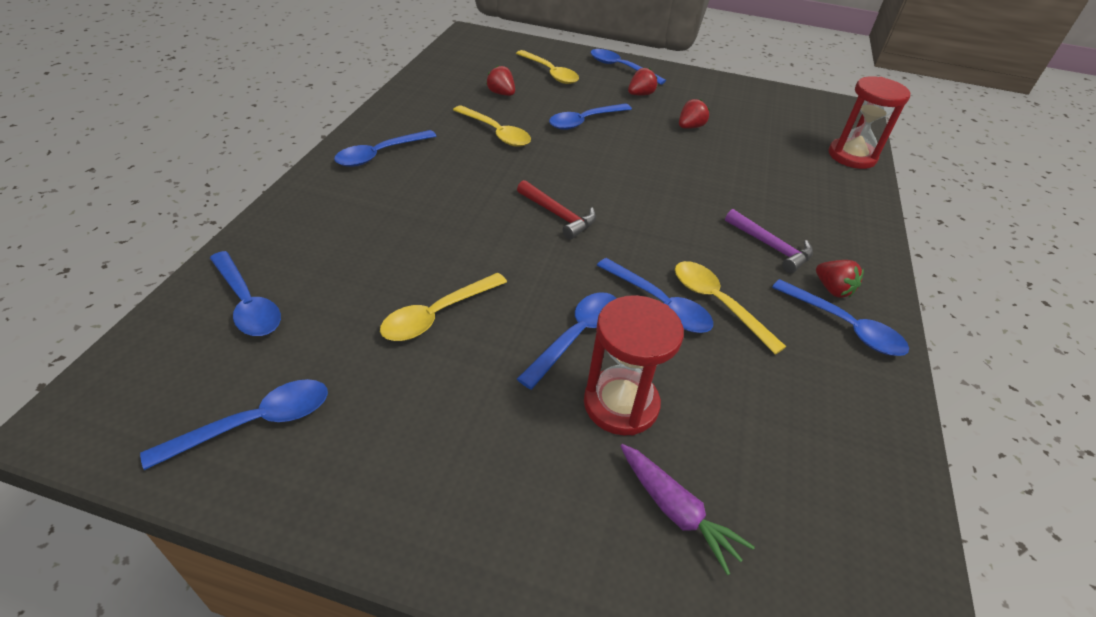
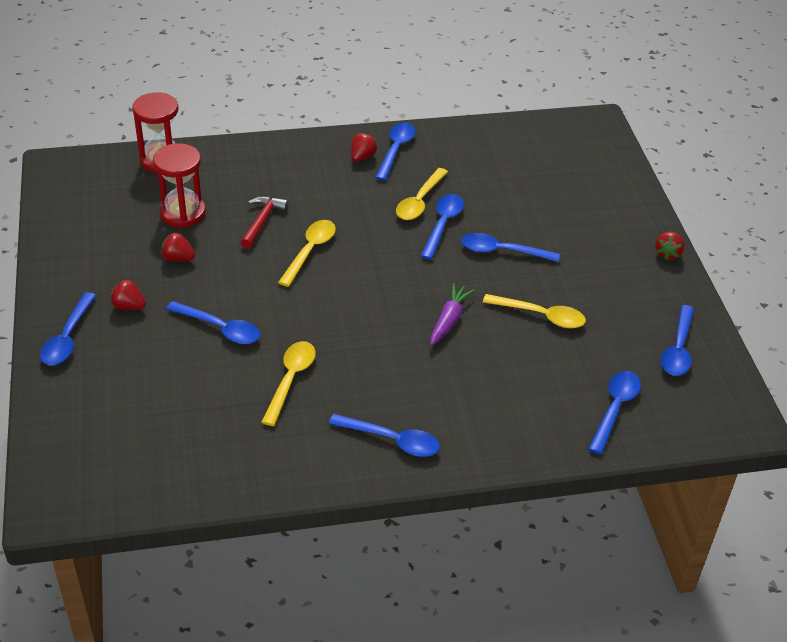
camera: 115 degrees left, 0 degrees up
blue spoon [140,379,328,470] -> blue spoon turned 105 degrees counterclockwise [661,305,694,376]
red strawberry [486,65,515,96] -> red strawberry moved to [655,232,685,260]
yellow spoon [516,50,579,84] -> yellow spoon moved to [278,220,336,287]
red hammer [517,180,596,239] -> red hammer moved to [240,196,289,249]
red hourglass [584,295,684,435] -> red hourglass moved to [153,143,206,228]
purple carrot [621,444,755,575] -> purple carrot moved to [430,283,475,345]
purple hammer [725,209,813,273] -> none

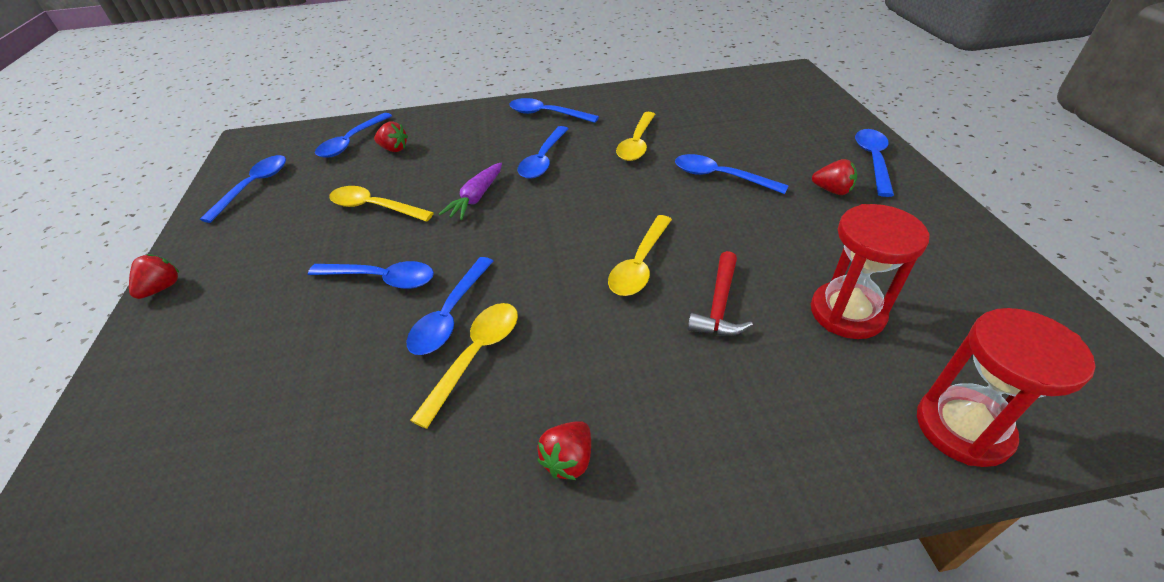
camera: 175 degrees left, 0 degrees up
red strawberry [161,232,195,261] -> red strawberry moved to [374,122,408,152]
blue spoon [375,122,415,181] -> blue spoon moved to [518,126,568,179]

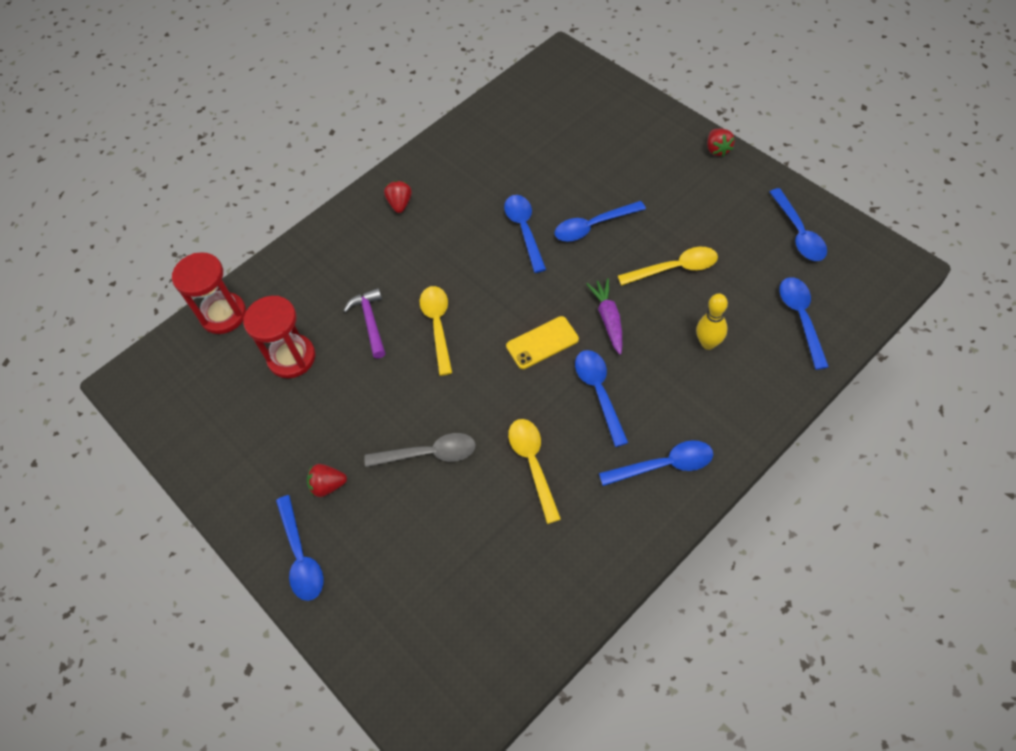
camera: 150 degrees right, 15 degrees up
red strawberry [374,122,408,152] -> none
yellow spoon [410,303,518,429] -> none
blue spoon [675,154,789,194] -> grey spoon [365,433,476,467]
red hammer [688,251,753,336] -> purple hammer [343,288,385,359]
none -> yellow phone [506,316,579,369]
none -> yellow bowling pin [696,294,728,350]

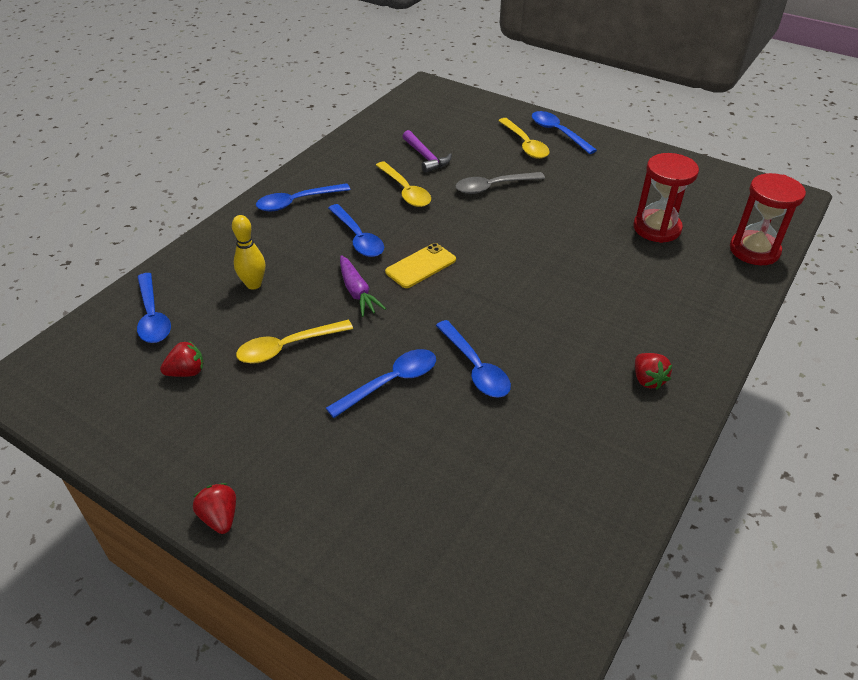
camera: 160 degrees right, 15 degrees down
red strawberry [307,464,347,497] -> red strawberry moved to [160,341,203,377]
purple hammer [343,288,385,359] -> purple hammer moved to [402,130,452,173]
yellow spoon [420,286,452,376] -> yellow spoon moved to [498,118,550,159]
blue spoon [770,188,827,261] -> none

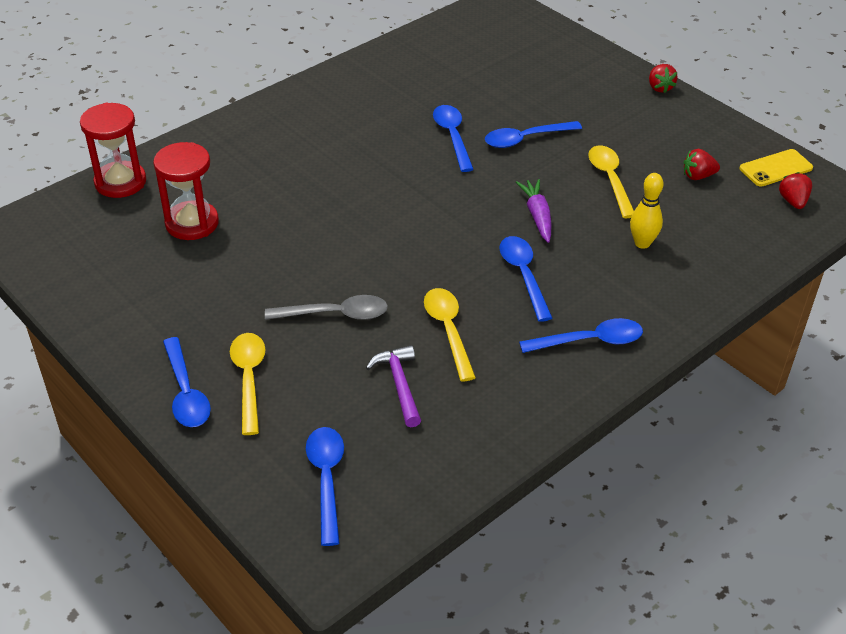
camera: 165 degrees left, 0 degrees up
blue spoon [137,273,171,343] -> blue spoon moved to [306,427,344,546]
yellow spoon [236,320,353,364] -> yellow spoon turned 90 degrees counterclockwise [588,146,634,218]
yellow phone [385,243,456,288] -> yellow phone moved to [740,149,813,187]
red strawberry [635,353,672,389] -> red strawberry moved to [779,172,812,209]

